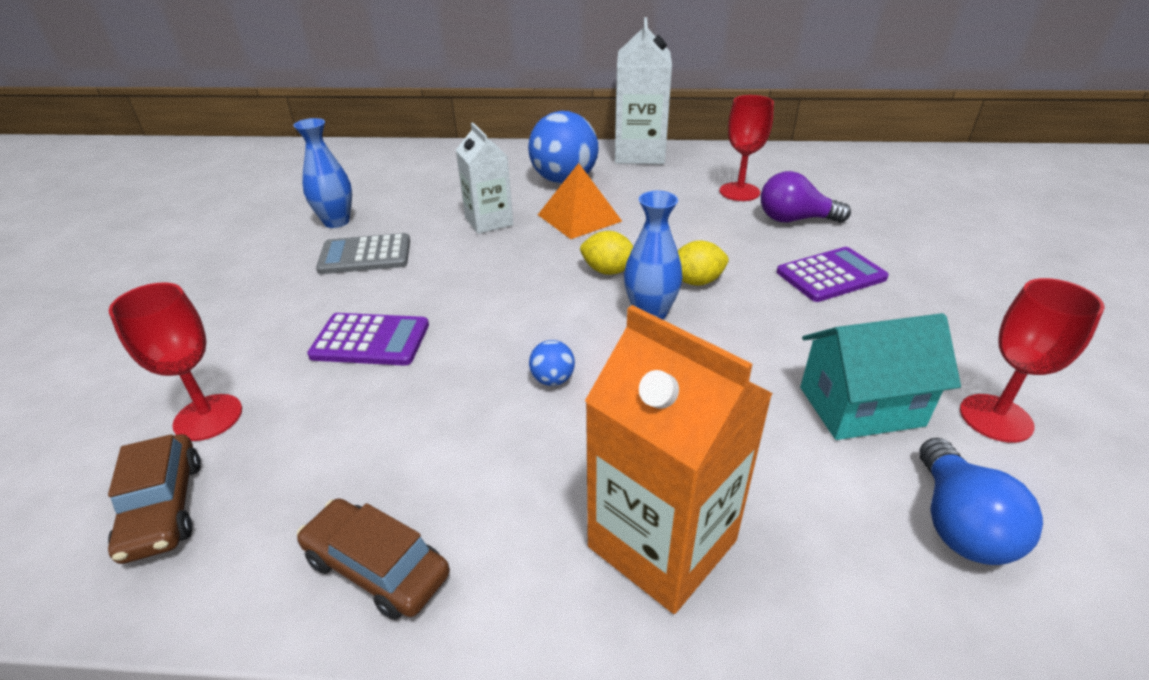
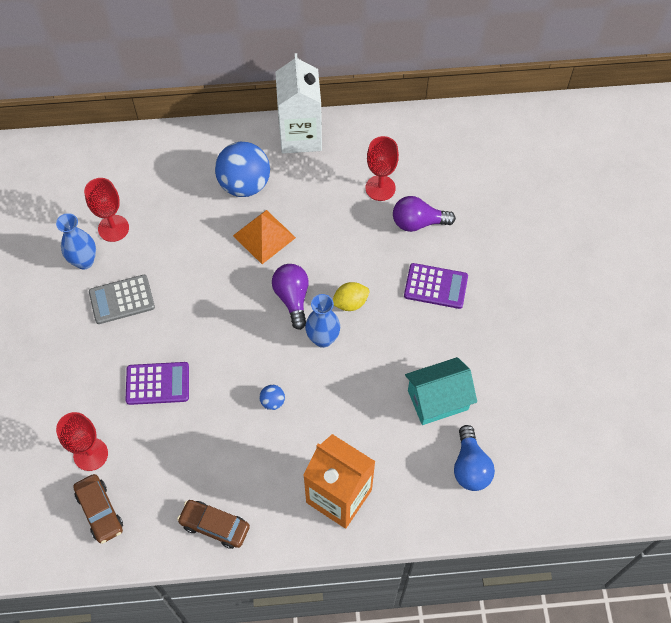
camera: 10 degrees left, 25 degrees up
white carton [456,123,513,234] -> none
yellow lemon [580,231,633,275] -> purple light bulb [272,264,309,330]
purple calculator [777,247,889,302] -> purple calculator turned 45 degrees clockwise [404,263,468,309]
red goblet [960,278,1105,443] -> red goblet moved to [84,178,129,242]

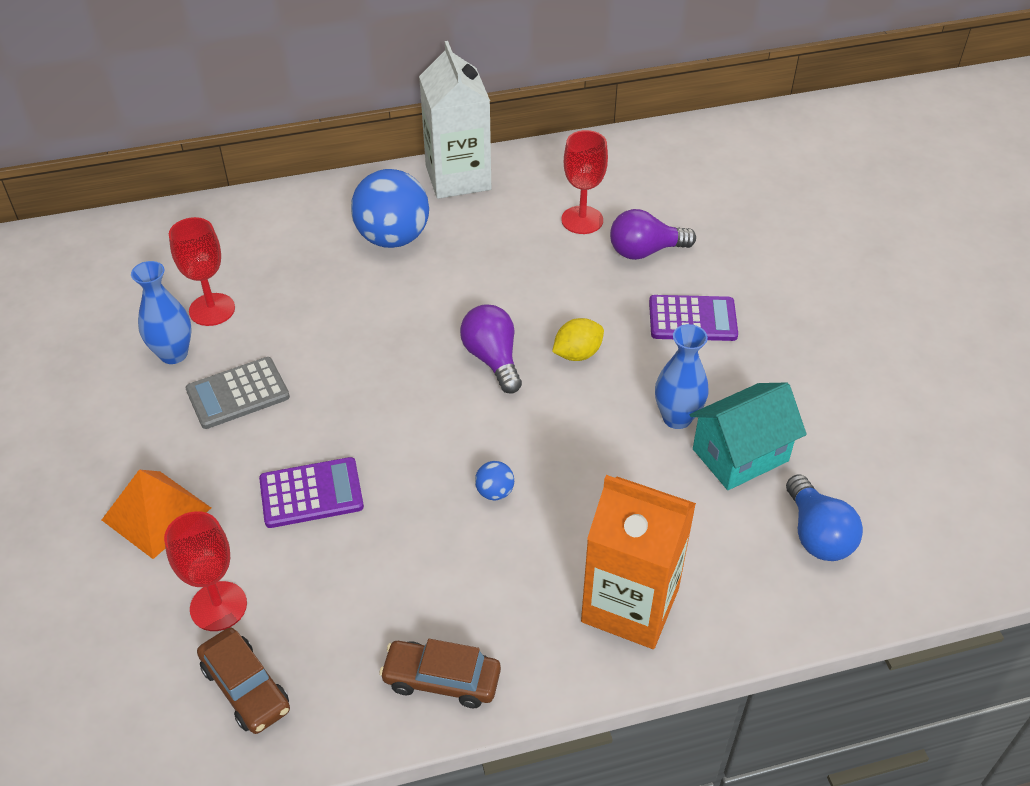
camera: 10 degrees left, 15 degrees down
orange pyramid [233,210,296,264] -> orange pyramid moved to [102,470,211,559]
blue vase [305,294,340,348] -> blue vase moved to [655,324,709,429]

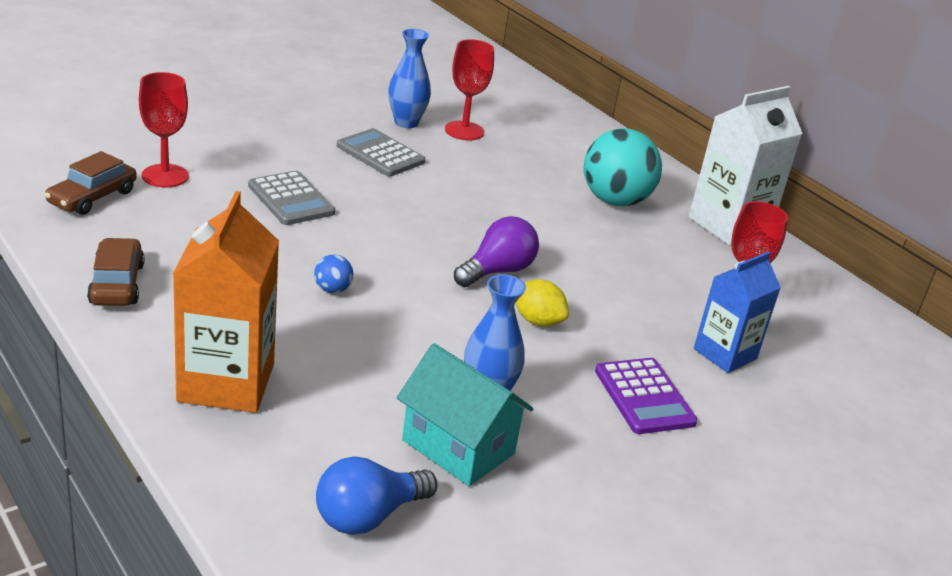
camera: 65 degrees right, 15 degrees down
orange pyramid [102,470,211,559] -> none
purple calculator [259,457,364,528] -> grey calculator [248,171,335,225]
blue ball [351,169,429,248] -> turquoise ball [584,128,662,206]
purple light bulb [610,209,696,260] -> blue carton [694,252,781,373]

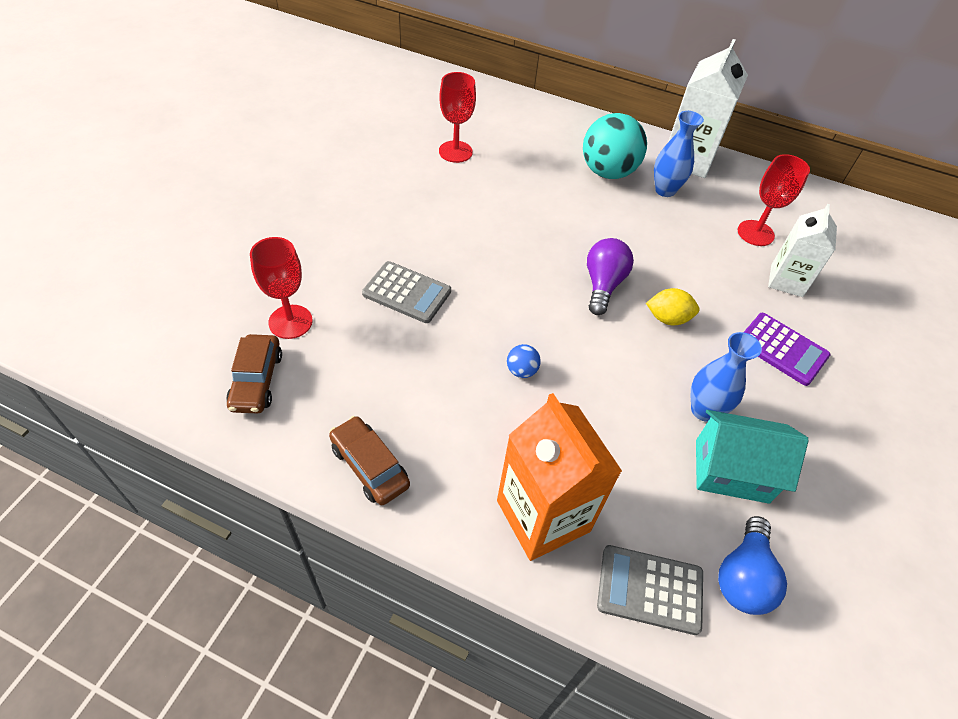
camera: 30 degrees left, 20 degrees up
grey calculator [337,128,425,177] -> grey calculator moved to [597,545,703,635]
blue vase [389,29,431,128] -> blue vase moved to [654,111,704,197]
blue carton [694,252,781,373] -> white carton [768,204,837,297]

